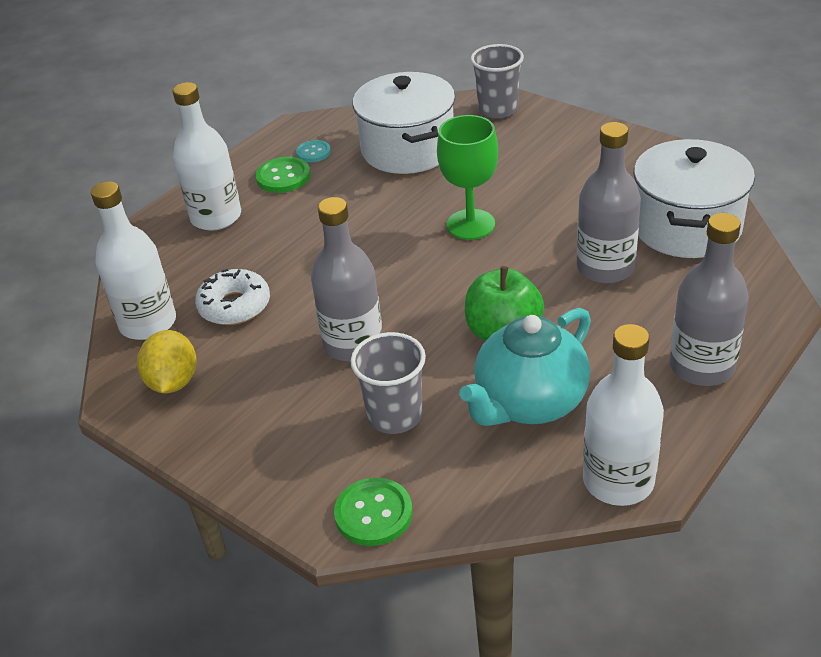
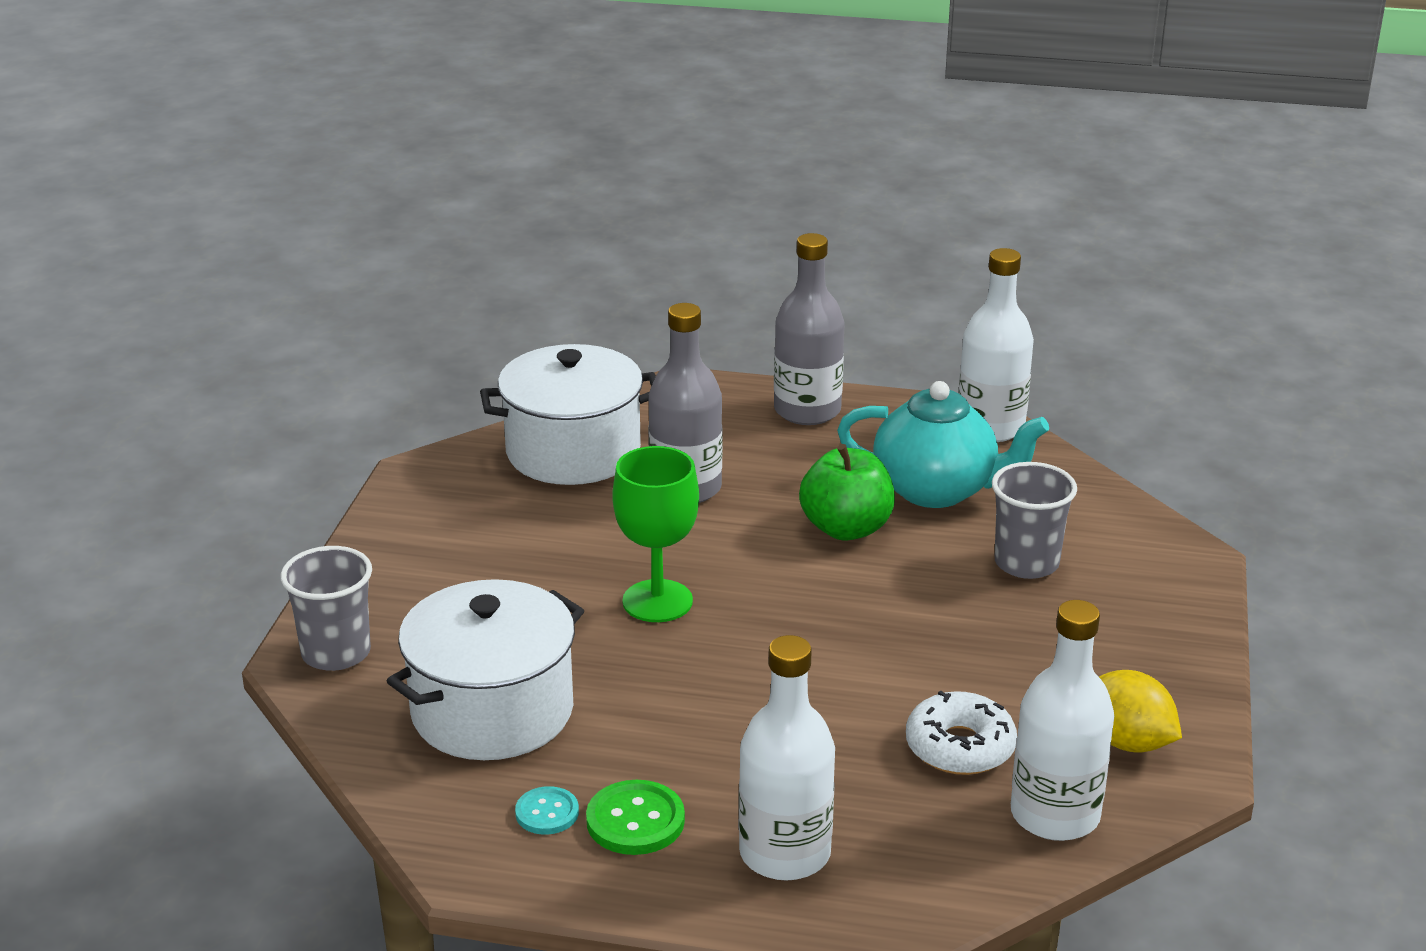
camera: 120 degrees left, 10 degrees down
yellow lemon [137,330,197,393] -> yellow lemon turned 75 degrees clockwise [1099,670,1182,753]
grey bottle [311,197,382,361] -> none
green button [334,477,413,546] -> none

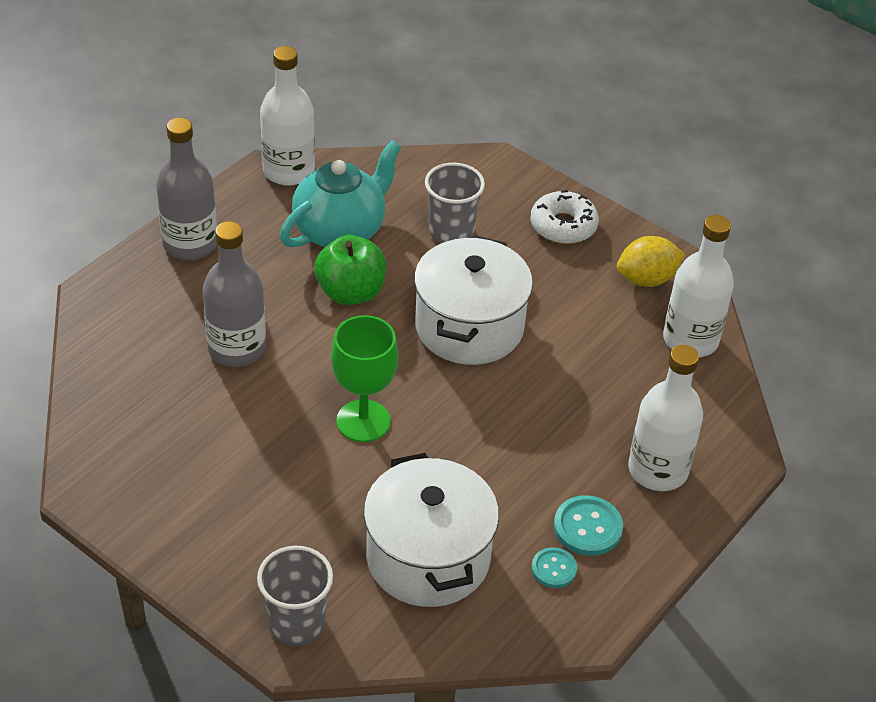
camera: 65 degrees left, 15 degrees up
white pot [480,344,656,485] -> white pot moved to [414,236,533,365]
green button [586,780,685,855] -> turquoise button [554,495,623,556]
white donut [906,691,1017,775] -> white donut moved to [530,190,599,244]

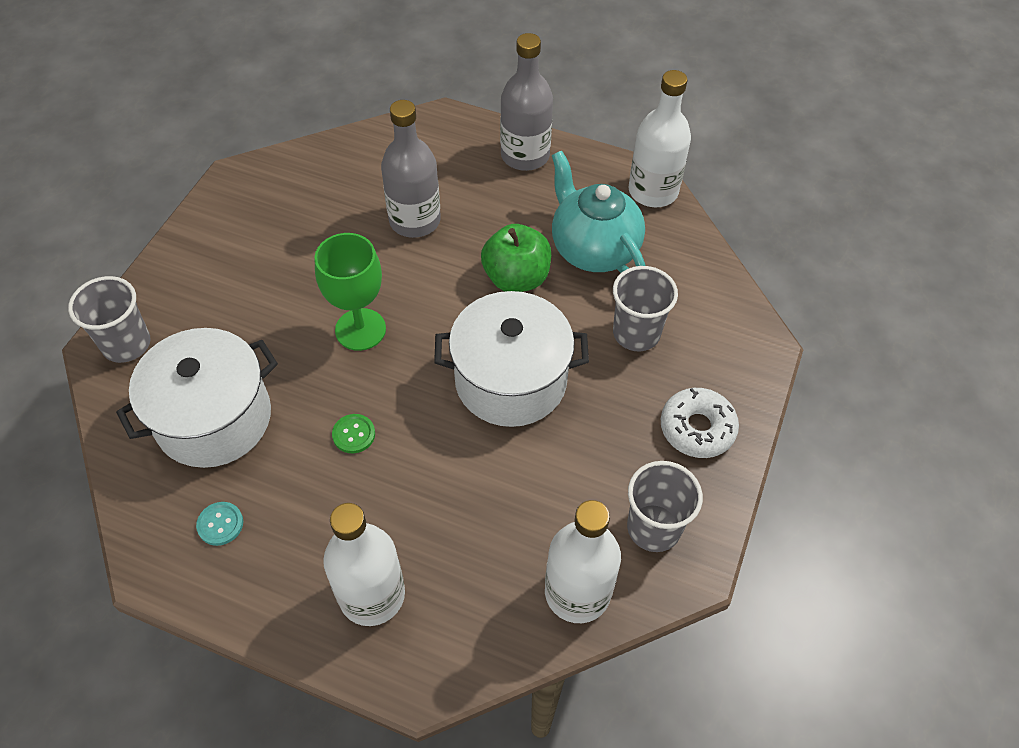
camera: 75 degrees right, 10 degrees up
turquoise teapot [280,140,401,247] -> turquoise teapot turned 150 degrees counterclockwise [552,151,646,273]
turquoise button [554,495,623,556] -> none
yellow lemon [617,236,685,287] -> grey cup [627,461,703,552]
none -> green button [332,414,375,453]

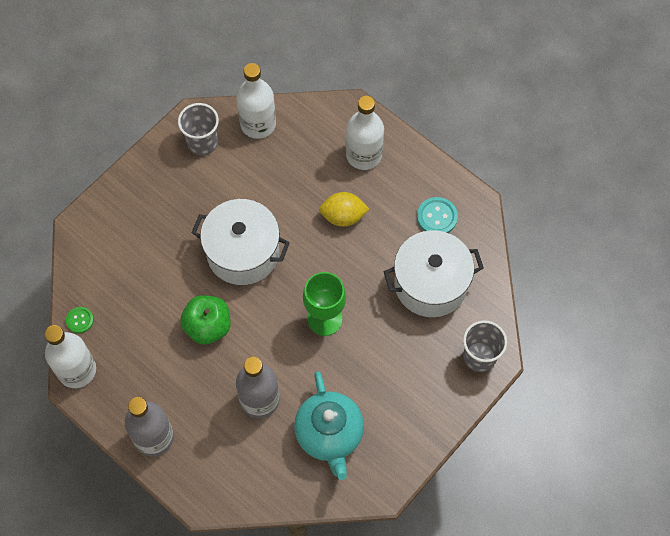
camera: 160 degrees left, 10 degrees up
turquoise button [196,502,243,546] -> turquoise button [417,197,458,233], size x1.55
green button [332,414,375,453] -> green button moved to [66,307,94,333]
turquoise teapot [552,151,646,273] -> turquoise teapot moved to [294,371,364,480]
grey cup [613,266,678,351] -> none
white donut [661,388,739,458] -> none
none -> yellow lemon [319,192,369,227]

